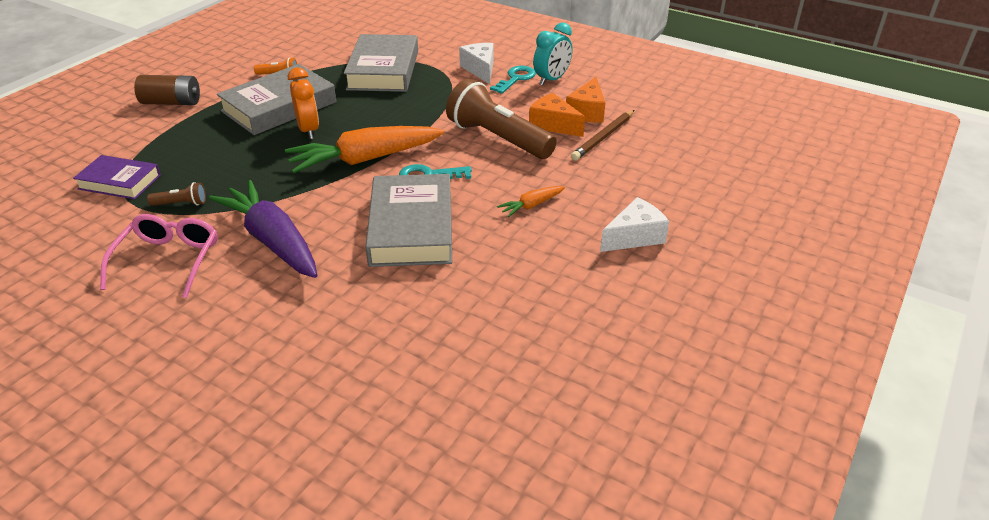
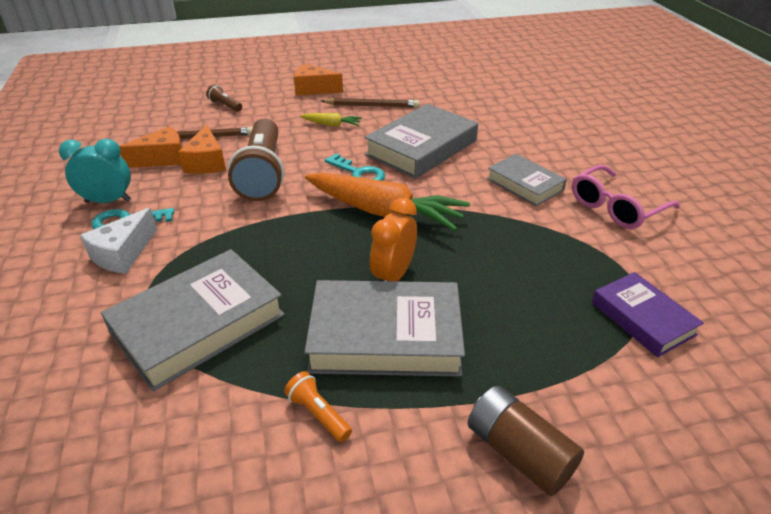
camera: 135 degrees left, 0 degrees up
brown flashlight [147,182,206,206] -> brown flashlight moved to [206,85,242,112]
purple carrot [209,180,317,278] -> grey book [487,154,567,206]
orange carrot [497,186,565,217] -> yellow carrot [300,113,362,127]
white cheese [600,197,669,252] -> orange cheese [294,64,343,95]
none -> brown pencil [321,98,420,108]

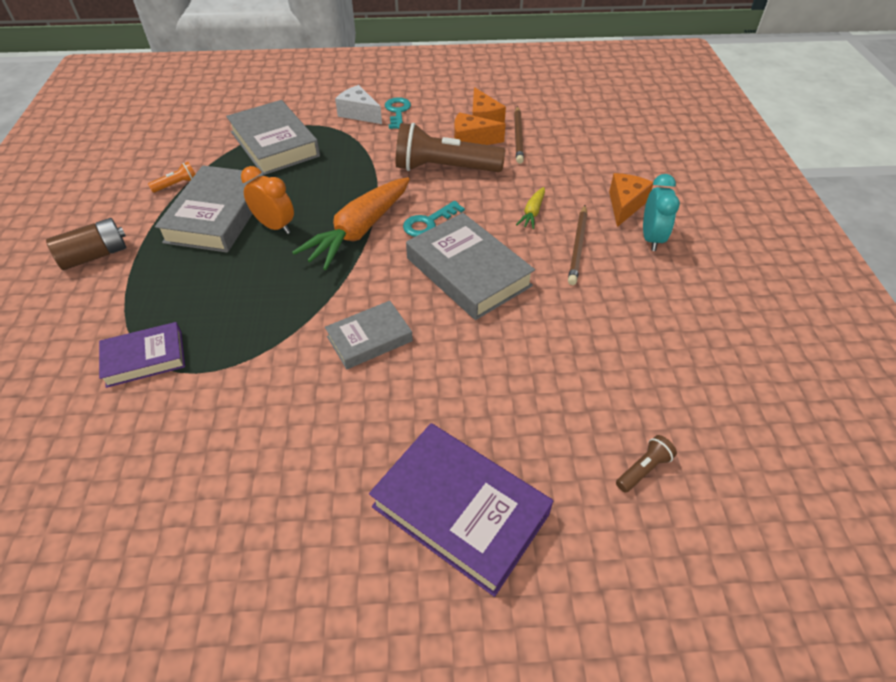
camera: 100 degrees right, 10 degrees up
turquoise clock [59,139,131,203] -> turquoise clock moved to [643,174,680,251]
brown flashlight [206,85,242,112] -> brown flashlight moved to [616,435,677,493]
pink glasses [572,165,680,229] -> none
none -> purple book [369,423,553,597]

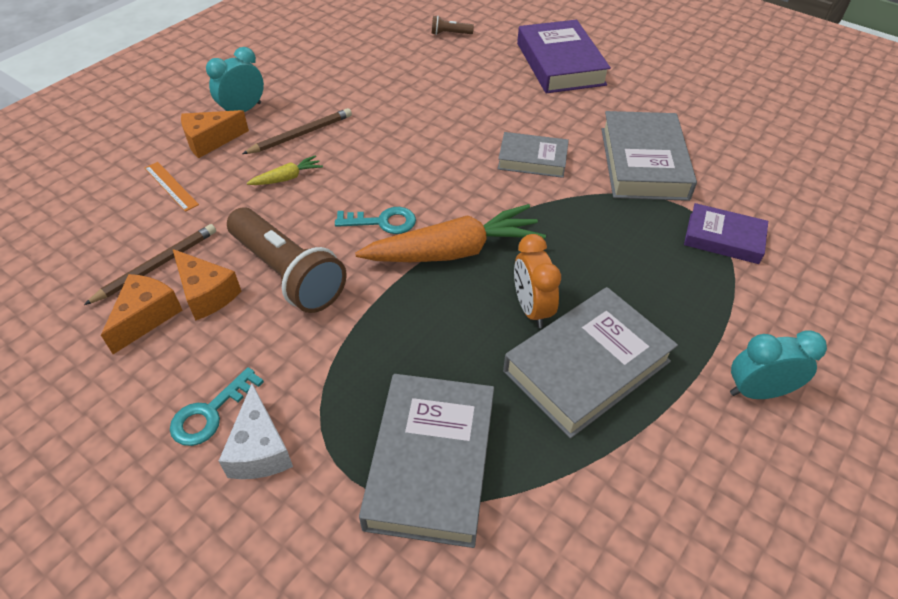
camera: 140 degrees left, 0 degrees up
brown battery [46,218,126,270] -> turquoise clock [730,331,827,399]
orange flashlight [148,162,195,193] -> none
grey book [406,213,535,320] -> grey book moved to [602,111,697,201]
none -> orange ruler [145,162,199,212]

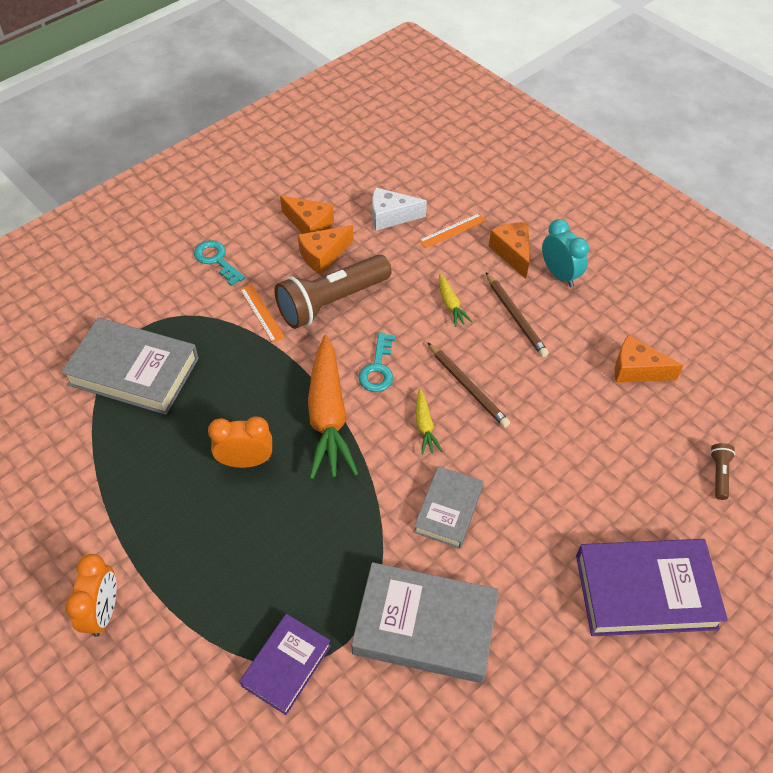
camera: 100 degrees right, 5 degrees up
brown pencil [84,224,216,305] -> brown pencil moved to [427,342,510,428]
white cheese [219,384,293,479] -> white cheese moved to [372,187,427,231]
grey book [503,287,678,439] -> none
turquoise clock [730,331,827,399] -> orange clock [65,554,117,637]
none -> orange ruler [240,284,285,343]
none -> yellow carrot [416,389,442,454]
none -> orange cheese [615,335,684,383]

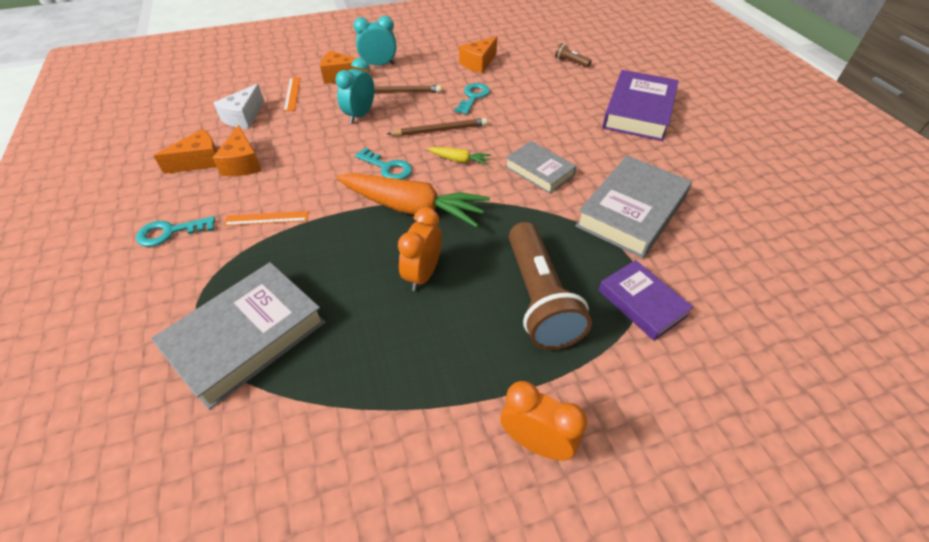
camera: 65 degrees left, 5 degrees down
brown flashlight [274,254,392,329] -> brown flashlight moved to [509,222,592,350]
yellow carrot [439,274,472,327] -> turquoise clock [335,58,374,124]
none -> turquoise key [454,83,490,114]

